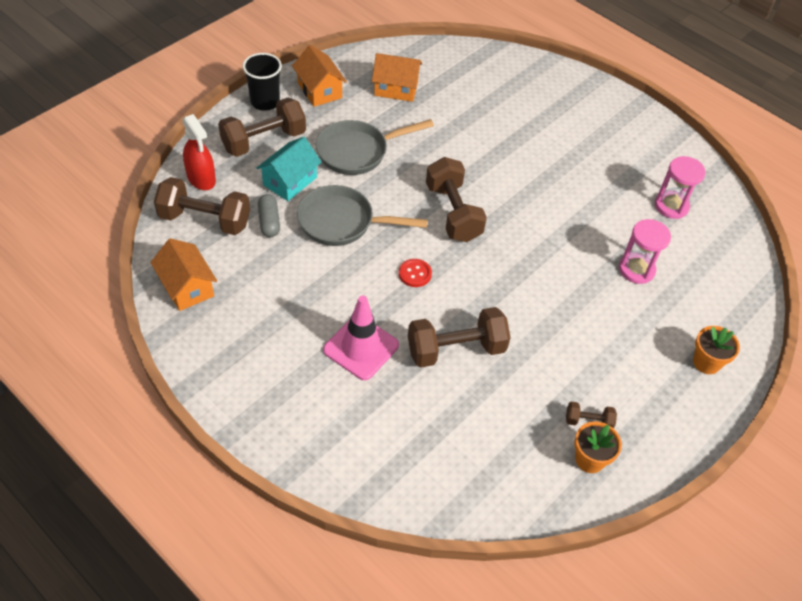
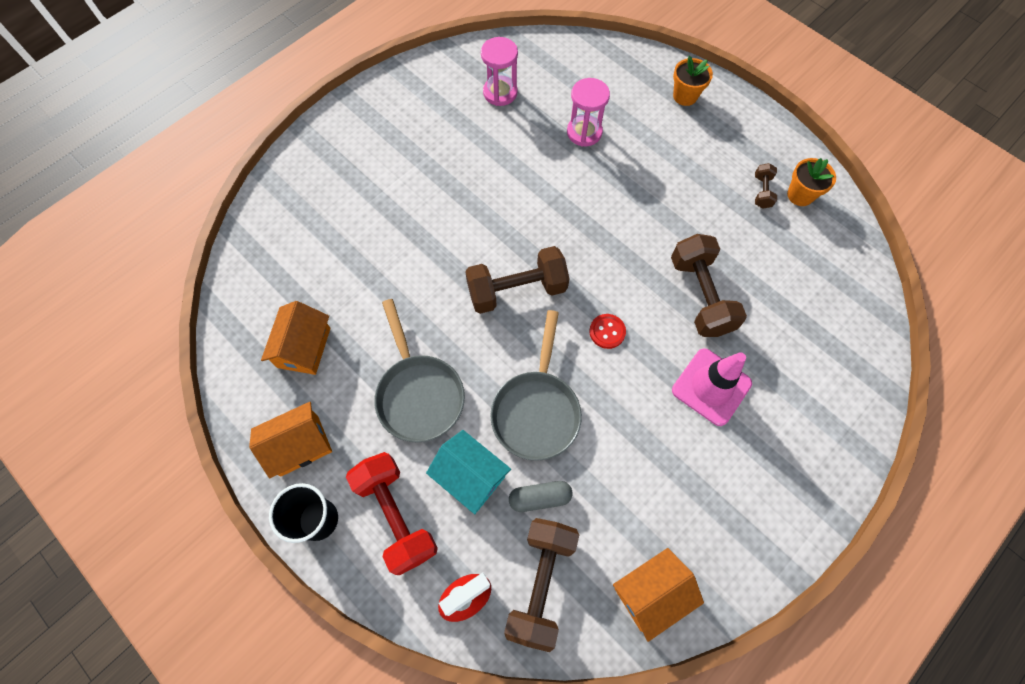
camera: 85 degrees left, 15 degrees up
brown dumbbell [218,97,306,157] -> red dumbbell [346,452,438,575]

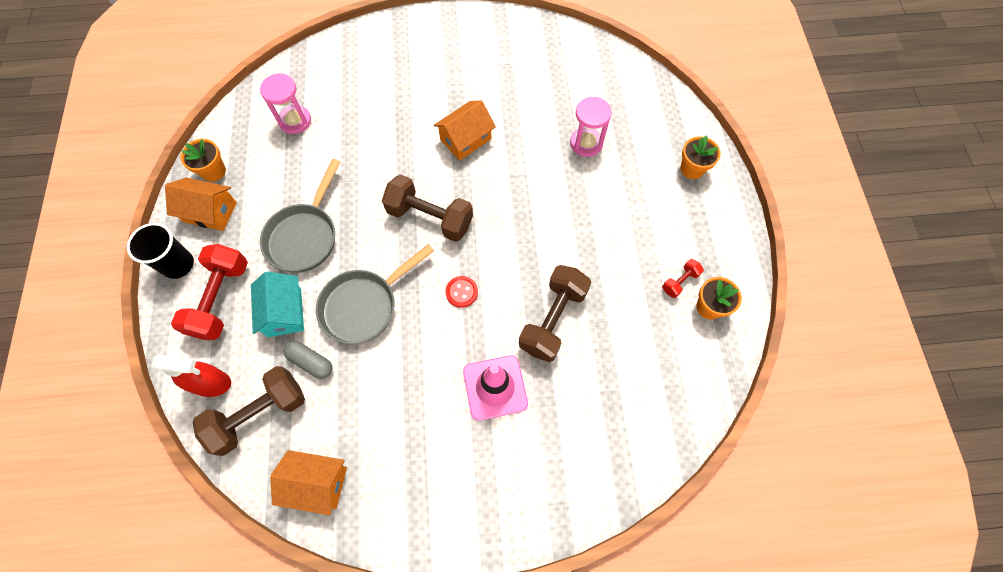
camera: 40 degrees right, 0 degrees up
orange house [261,301,330,375] -> orange house moved to [434,100,496,160]
pink hourglass [481,37,518,106] -> pink hourglass moved to [260,73,311,134]
brown dumbbell [755,163,777,208] -> red dumbbell [662,259,704,298]
none -> orange flower pot [180,139,226,182]

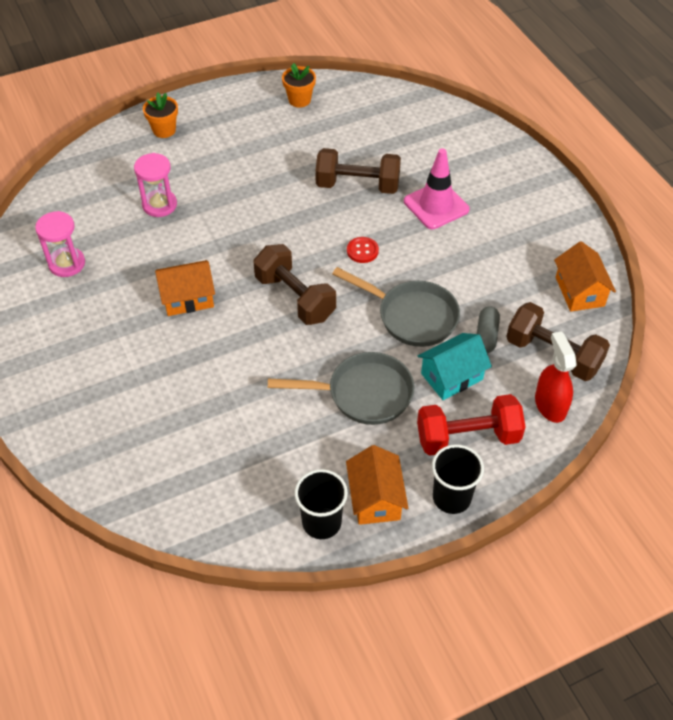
camera: 110 degrees left, 15 degrees down
orange flower pot [180,139,226,182] -> black cup [295,469,348,539]
pink hourglass [260,73,311,134] -> pink hourglass moved to [35,211,85,277]
brown dumbbell [382,174,473,242] -> brown dumbbell turned 45 degrees counterclockwise [253,244,336,325]
orange house [434,100,496,160] -> orange house turned 45 degrees counterclockwise [155,260,215,316]
red dumbbell [662,259,704,298] -> none

